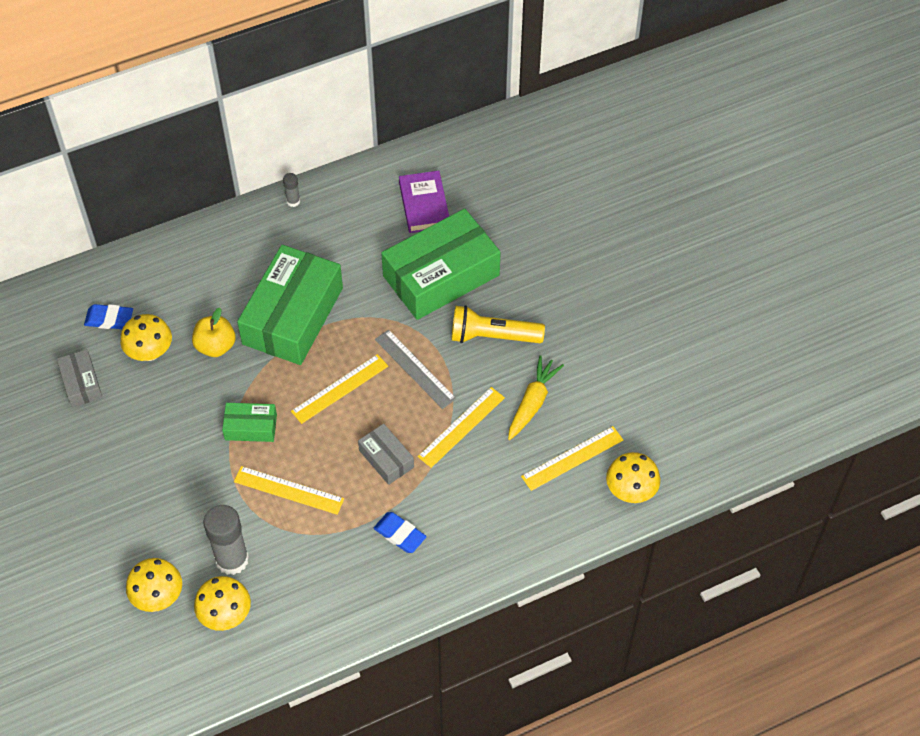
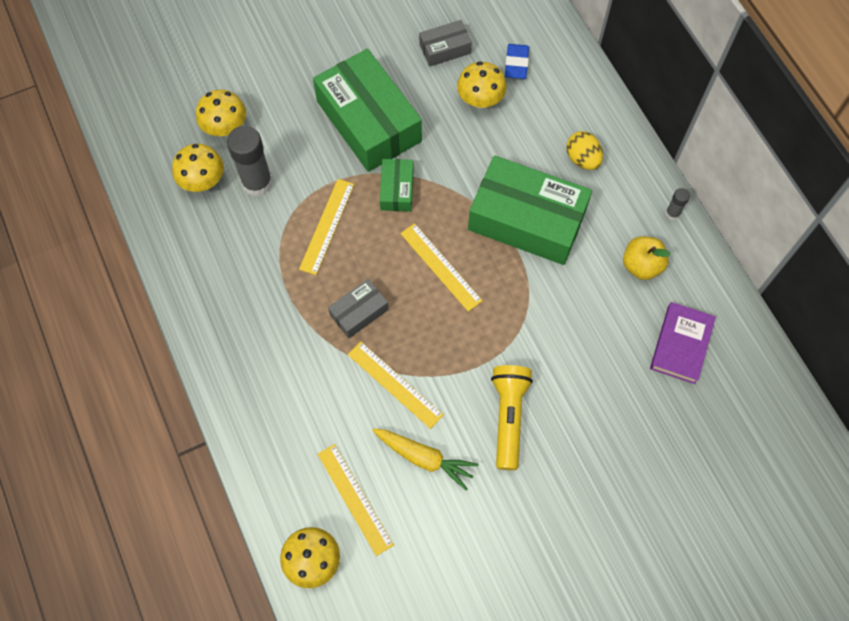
camera: 90 degrees right, 10 degrees up
yellow apple [192,308,235,357] -> yellow apple moved to [623,236,671,280]
blue eraser [373,512,426,553] -> none
grey ruler [375,329,456,409] -> none
green box [381,209,501,320] -> green box moved to [313,49,422,172]
purple book [399,171,449,233] -> purple book turned 60 degrees counterclockwise [650,302,716,384]
none -> yellow egg [566,131,603,170]

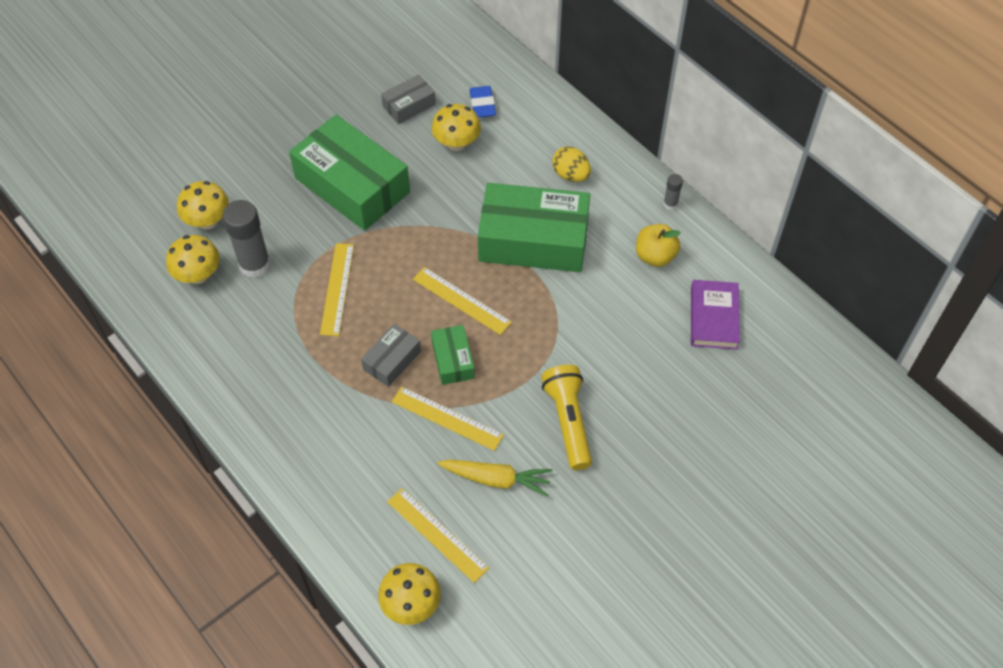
camera: 15 degrees left, 10 degrees down
green box [380,159,414,211] -> green box moved to [431,325,475,385]

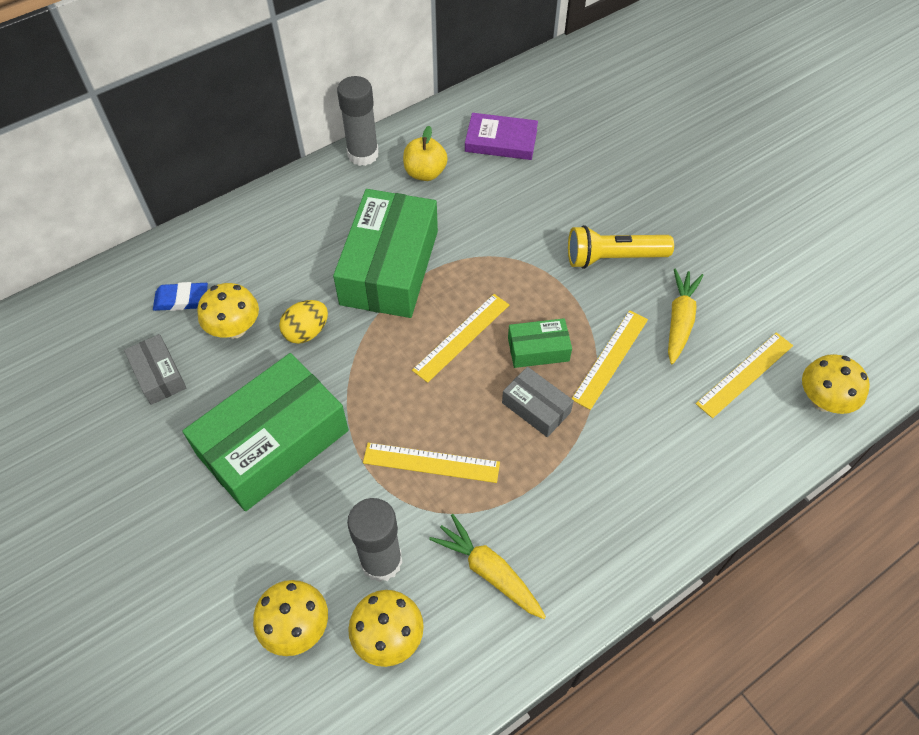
camera: 85 degrees left, 0 degrees up
yellow egg [553,147,591,182] -> yellow egg moved to [279,300,328,344]
grey glue stick [663,174,683,210] -> grey glue stick [337,76,379,166], size x2.11
none -> yellow carrot [429,514,546,619]

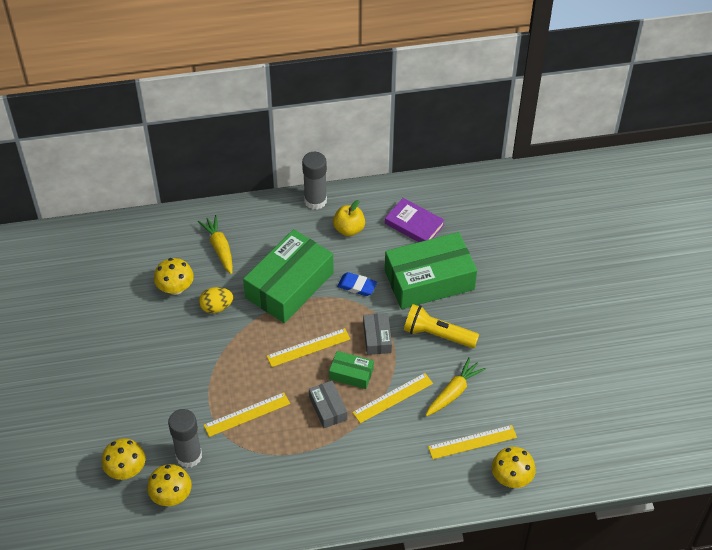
camera: 25 degrees right, 5 degrees down
grey box [124,334,187,405] -> grey box moved to [363,313,392,355]
blue eraser [153,282,208,311] -> blue eraser moved to [337,272,377,296]
green box [183,353,348,511] -> green box moved to [385,232,477,309]
yellow ruler [363,443,500,483] -> yellow ruler turned 60 degrees counterclockwise [204,392,290,437]
yellow carrot [429,514,546,619] -> yellow carrot moved to [198,215,233,274]

